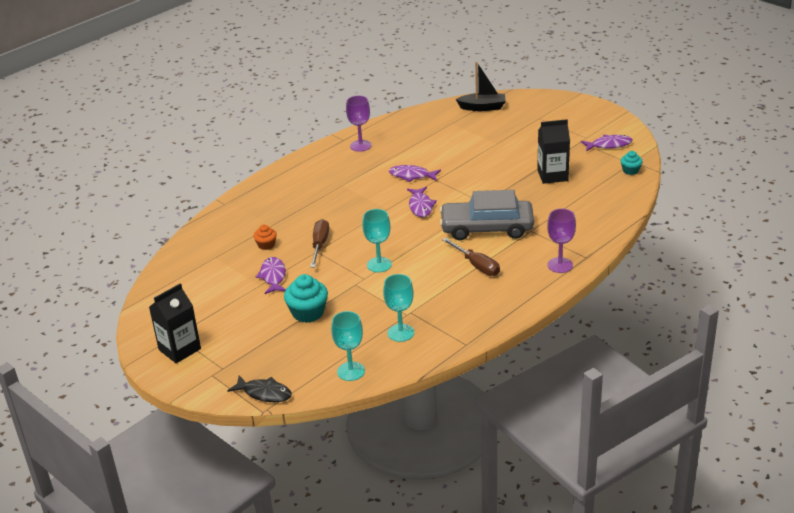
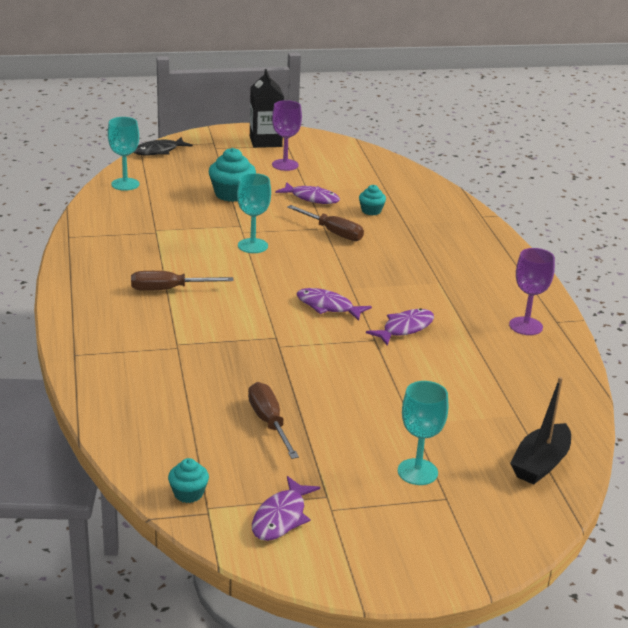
camera: 120 degrees right, 5 degrees down
orange cupcake [254,224,277,250] -> turquoise cupcake [359,185,386,215]
turquoise goblet [383,274,414,342] -> turquoise goblet moved to [398,381,448,485]
grey car [440,190,534,240] -> none
black carton [537,119,570,184] -> brown screwdriver [248,382,299,459]
purple goblet [547,209,576,273] -> purple goblet moved to [272,100,302,171]

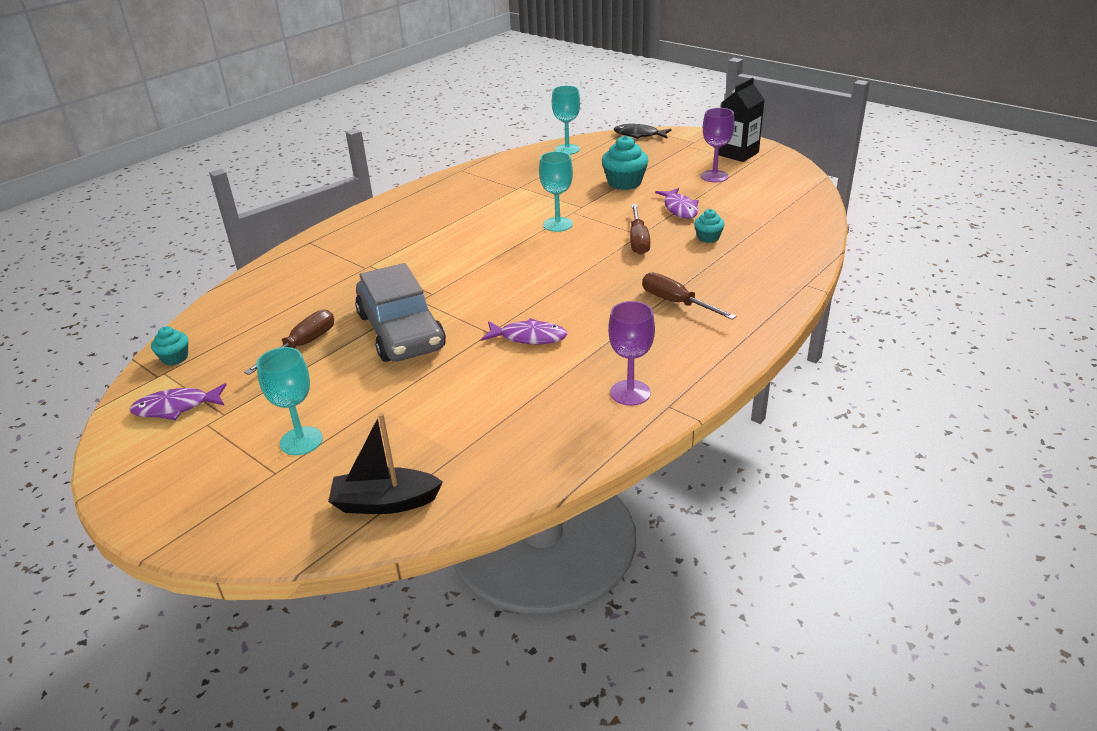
camera: 55 degrees right, 5 degrees up
brown screwdriver [131,271,234,291] -> brown screwdriver moved to [642,272,736,320]
purple fish [296,288,372,321] -> none
none -> grey car [355,263,446,362]

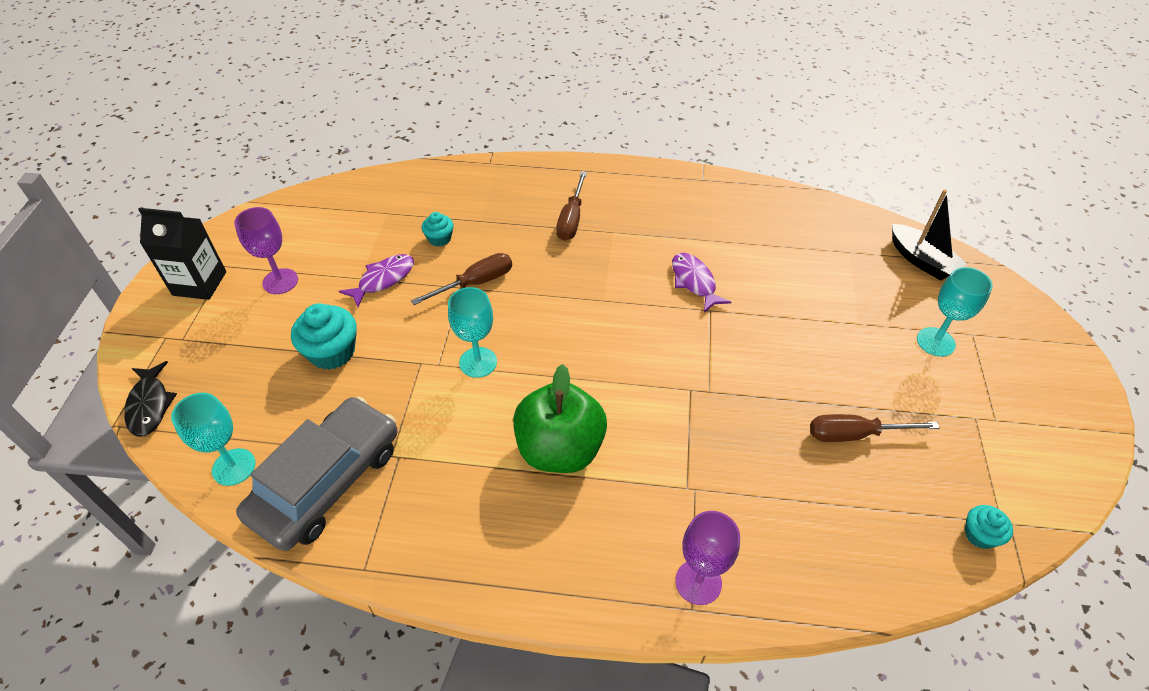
camera: 125 degrees left, 15 degrees up
purple fish [130,383,226,420] -> none
grey car [355,263,446,362] -> grey car moved to [236,396,398,551]
purple goblet [608,301,655,406] -> purple goblet moved to [675,511,740,605]
none -> green apple [513,364,607,473]

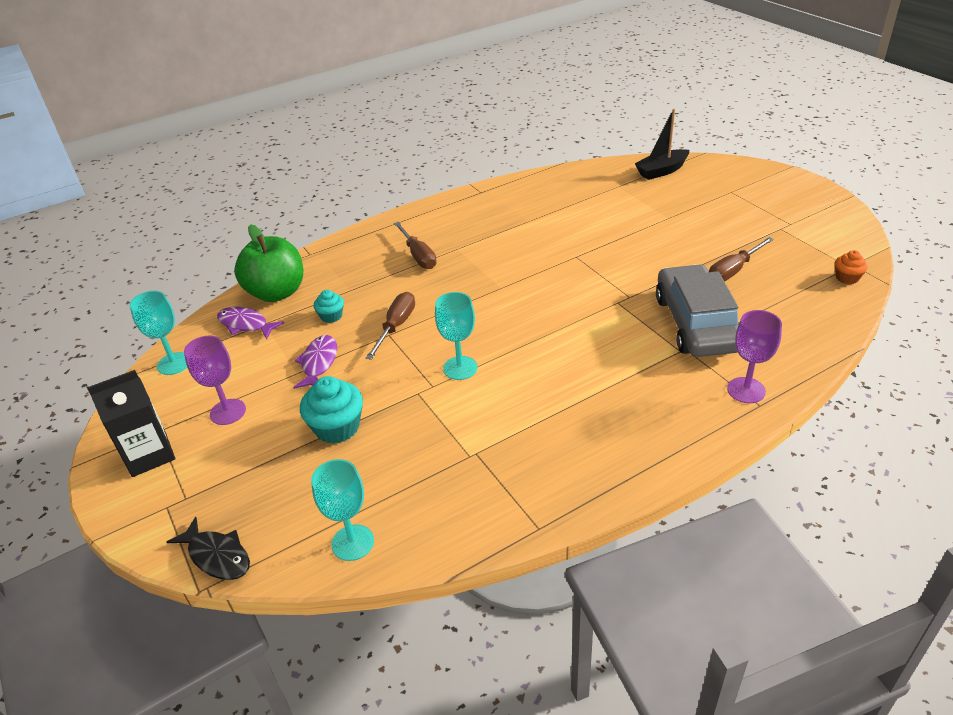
camera: 35 degrees left, 10 degrees down
grey car [236,396,398,551] -> grey car moved to [656,264,739,357]
green apple [513,364,607,473] -> green apple moved to [234,224,303,302]
purple fish [672,253,731,313] -> purple fish moved to [217,307,284,339]
black boat [892,189,967,281] -> black boat turned 135 degrees clockwise [635,109,689,180]
turquoise goblet [917,267,993,357] -> turquoise goblet moved to [129,291,187,375]
turquoise cupcake [965,505,1013,549] -> orange cupcake [835,250,868,284]

